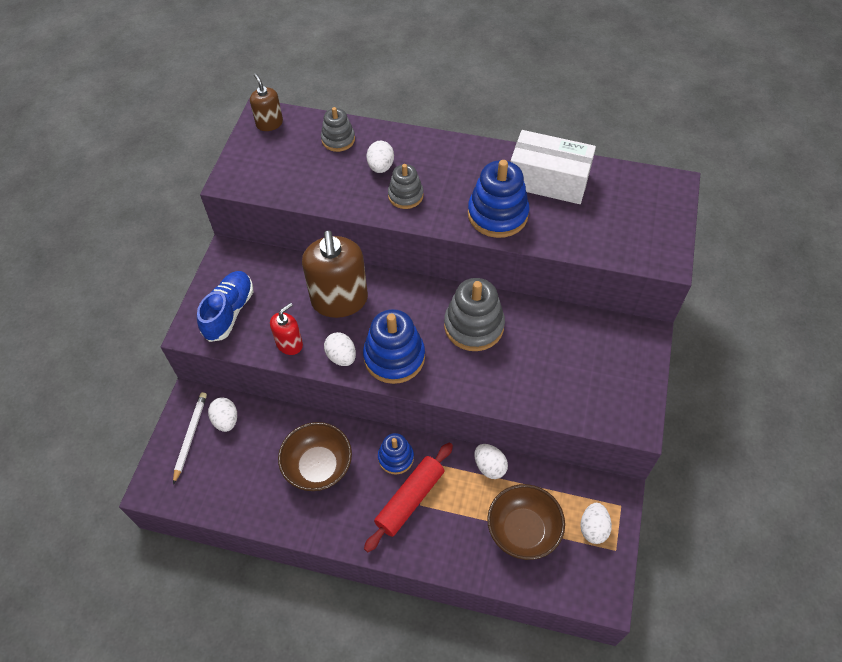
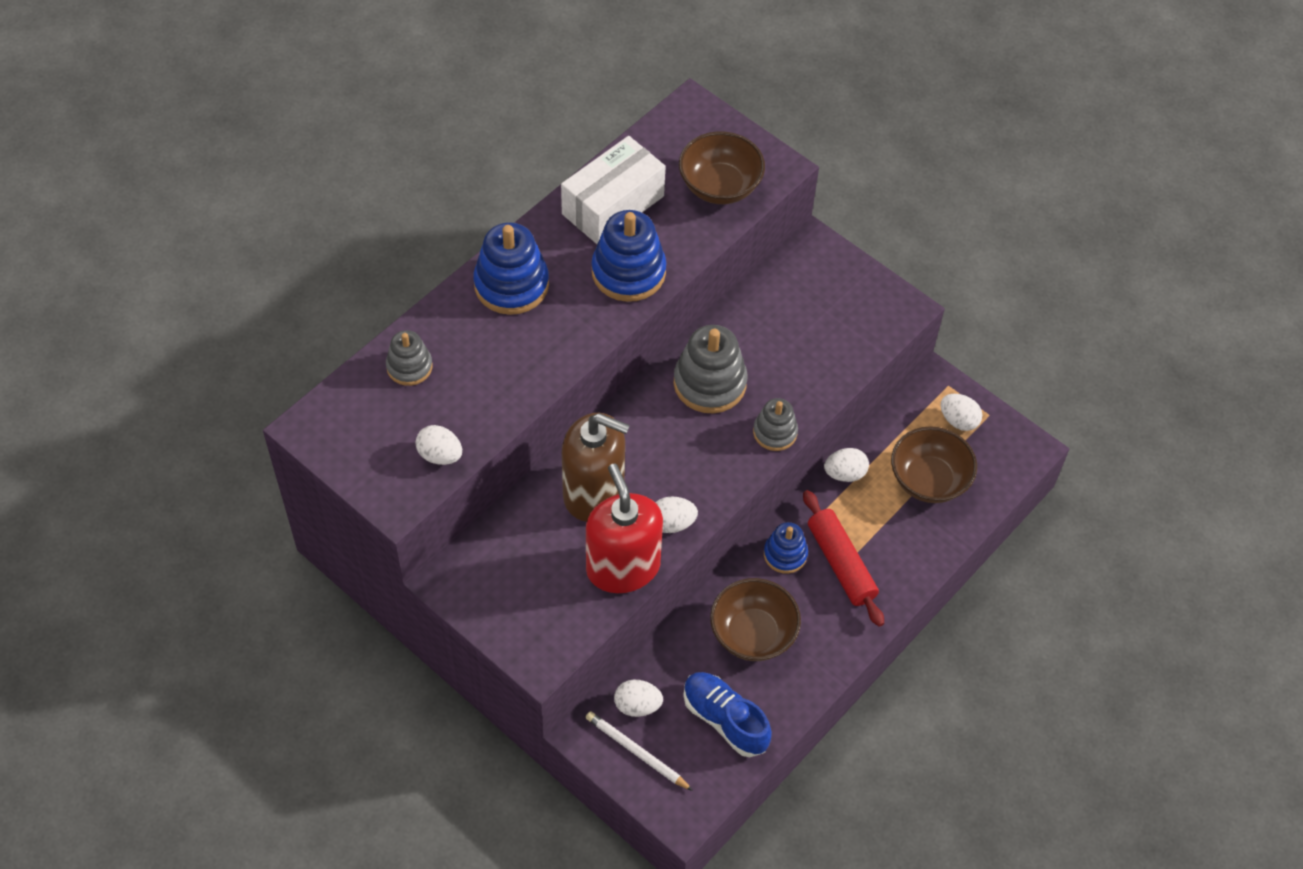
camera: 65 degrees left, 0 degrees up
blue shoe [197,271,253,342] -> blue shoe moved to [683,672,772,757]
brown soap dispenser [250,73,283,131] -> none
red soap dispenser [270,303,303,355] -> red soap dispenser [586,464,663,593], size x1.95
blue stacking toy [363,309,425,384] -> blue stacking toy moved to [473,223,549,315]
white egg [366,141,394,173] -> white egg moved to [415,425,462,465]
grey stacking toy [388,164,423,209] -> grey stacking toy moved to [753,398,798,451]
none -> brown bowl [679,131,765,204]

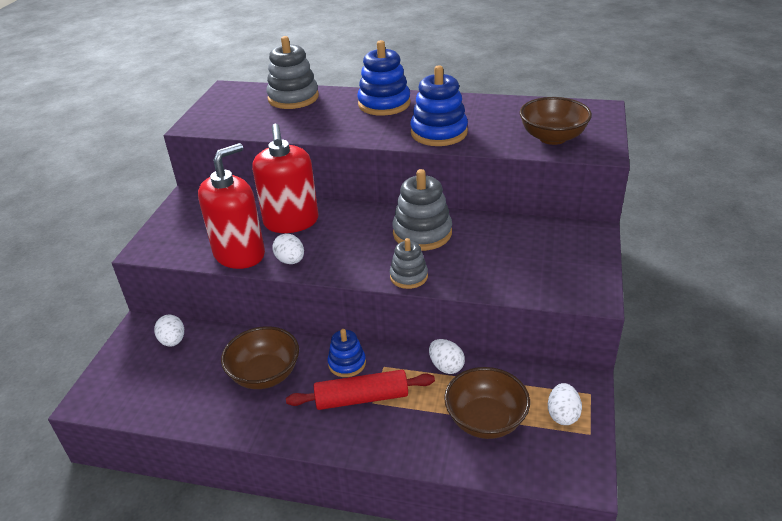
camera: 65 degrees right, 20 degrees down
grey stacking toy [386,330,433,386] -> grey stacking toy [266,36,319,109], size x1.68
white egg [415,425,462,465] -> none
white box [561,136,666,244] -> none
brown soap dispenser [562,413,630,522] -> red soap dispenser [252,124,318,233]
white pencil [586,711,693,791] -> none
blue shoe [683,672,772,757] -> none
red rolling pin [803,490,884,627] -> red rolling pin turned 45 degrees clockwise [286,370,435,410]

